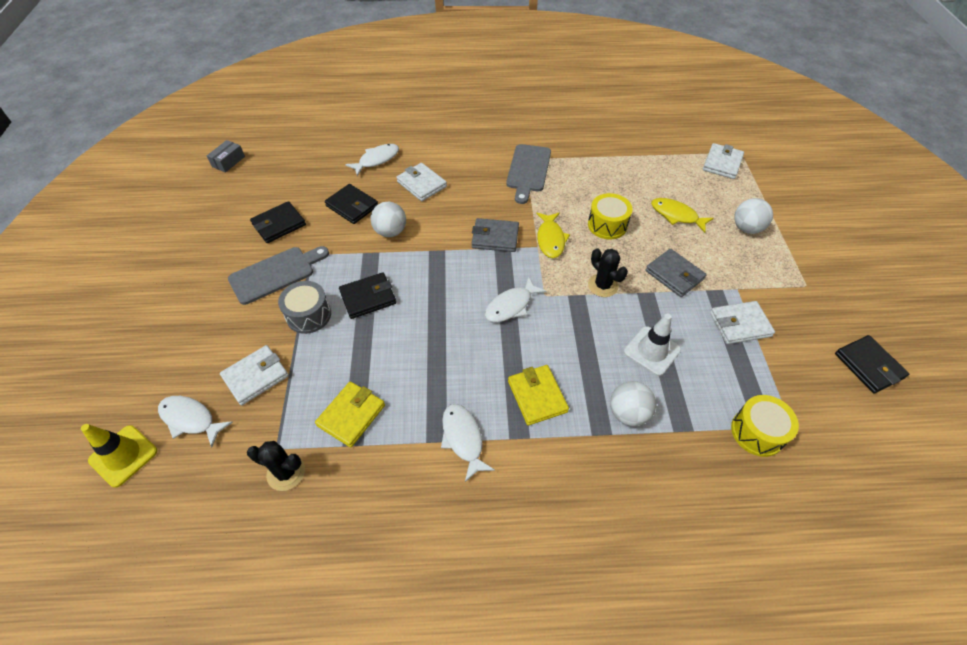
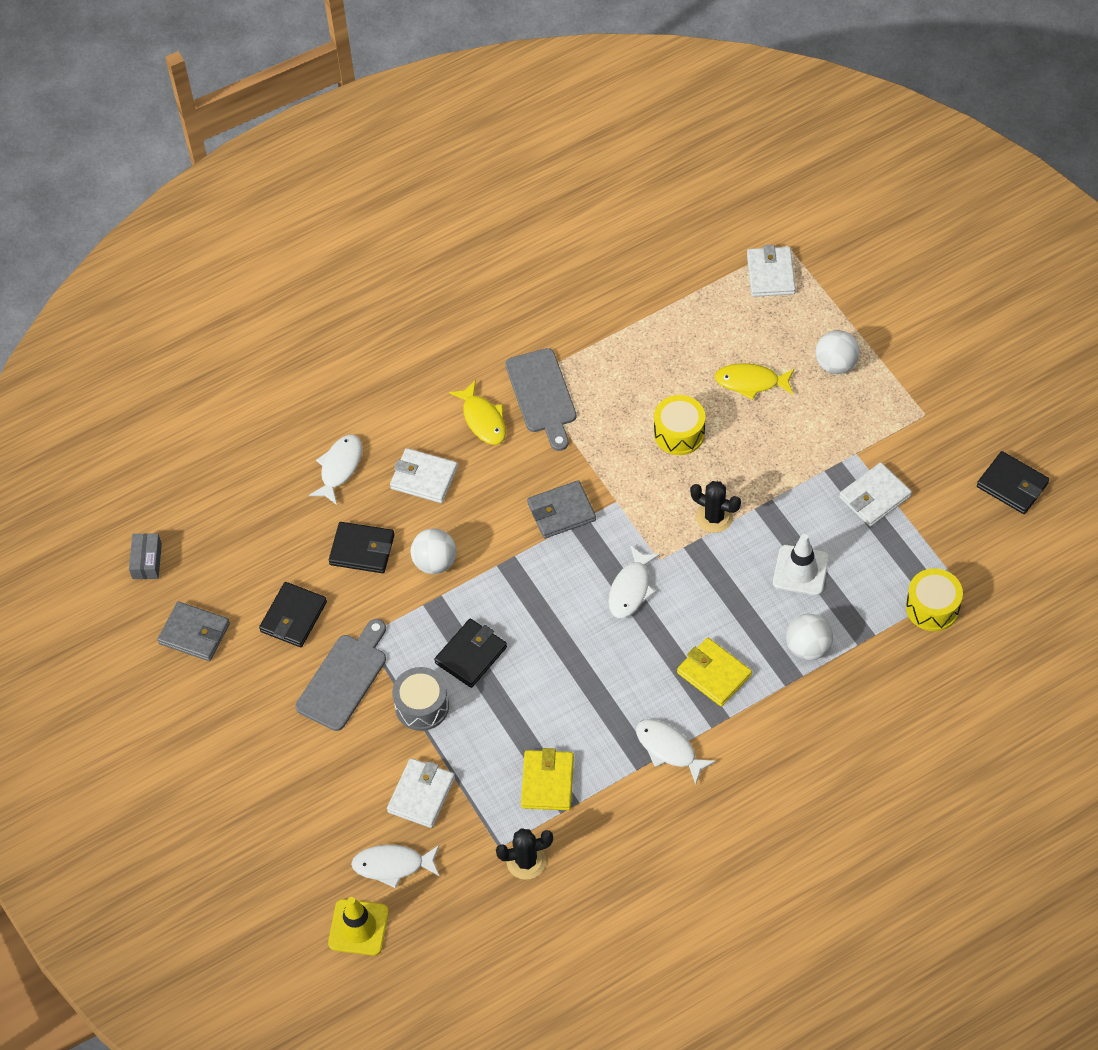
camera: 25 degrees left, 5 degrees up
yellow fish [536,212,570,258] -> yellow fish moved to [449,380,506,445]
grey wallet [645,249,707,297] -> grey wallet moved to [158,601,230,661]

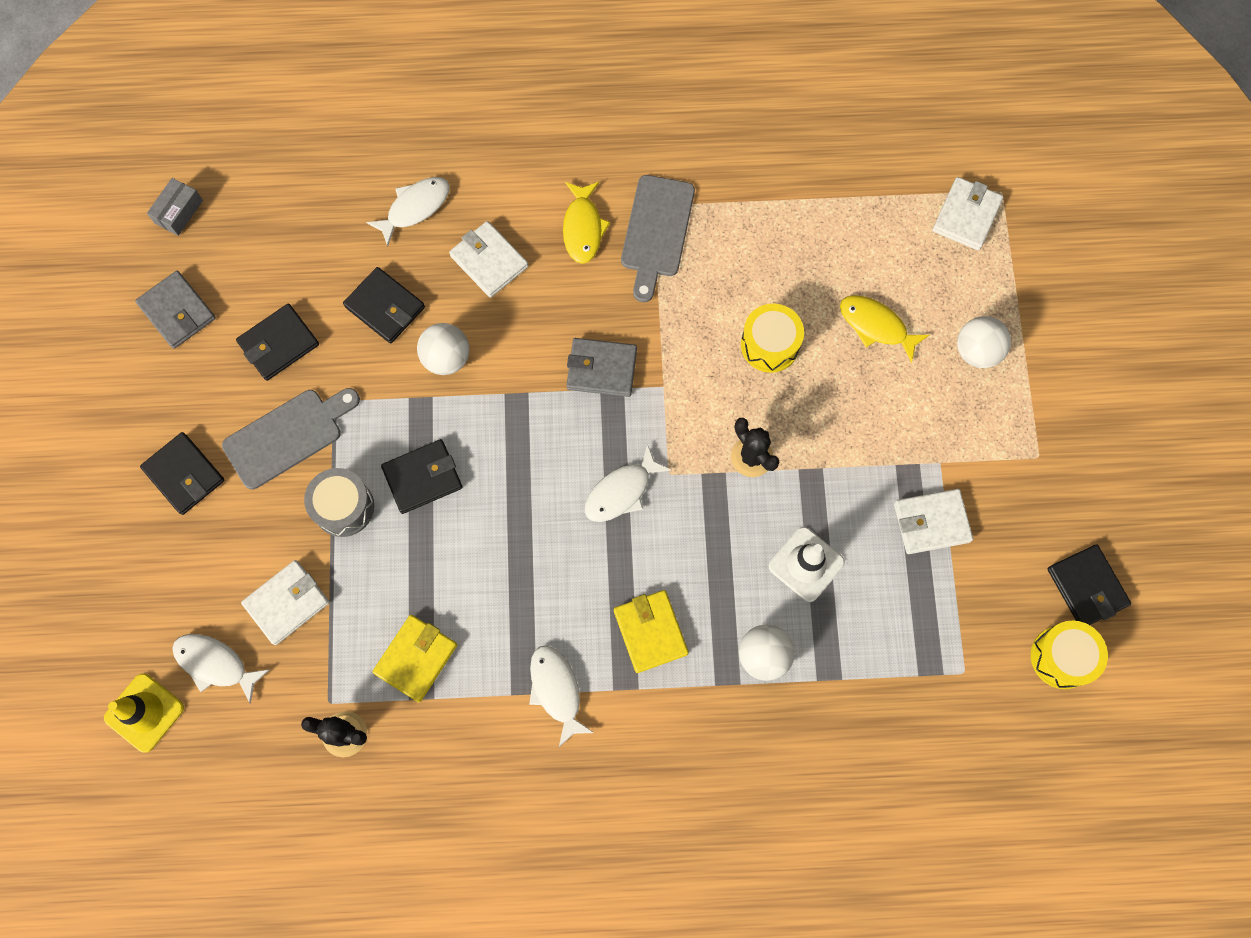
camera: 25 degrees right, 15 degrees up
yellow drum [906,568,963,631] -> yellow drum moved to [1031,621,1108,689]
none -> black wallet [140,432,224,515]

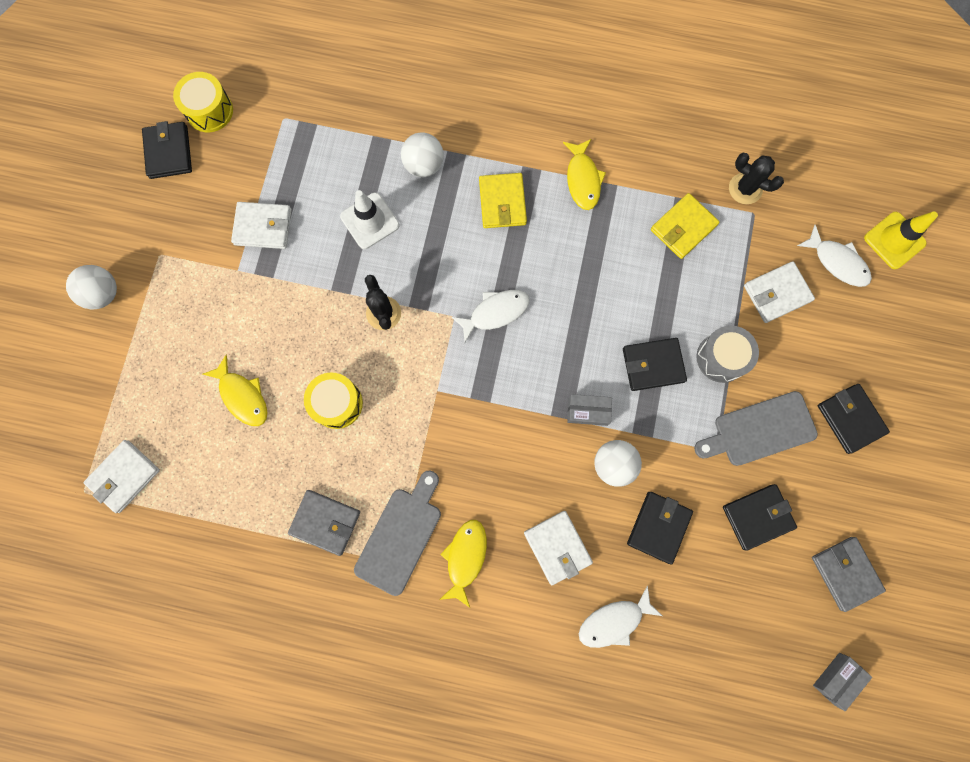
camera: 165 degrees left, 5 degrees up
black wallet [343,267,425,343] -> black wallet turned 60 degrees clockwise [627,492,693,565]
white fish [529,645,594,747] -> yellow fish [563,139,606,210]
grey wallet [567,338,637,397] -> grey wallet moved to [288,490,360,556]
white ball [957,316,1011,368] -> white ball moved to [66,265,117,310]
none -> grey box [567,394,612,426]

